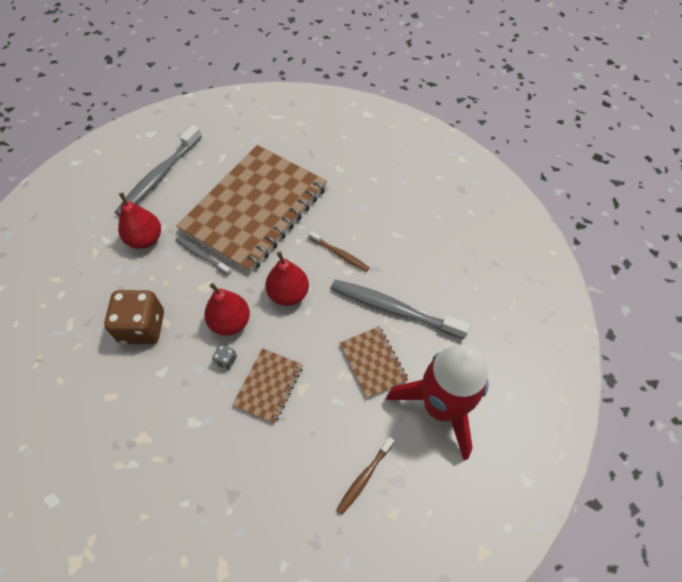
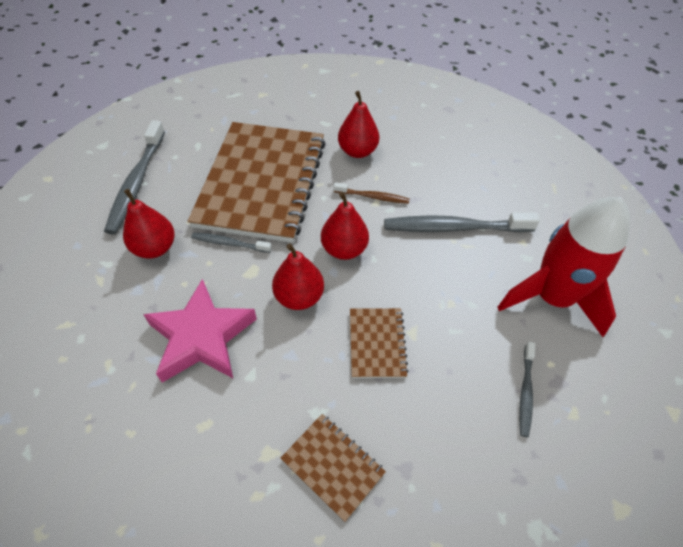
camera: 25 degrees left, 5 degrees down
brown dice [104,290,164,344] -> pink star [143,279,257,383]
grey dice [212,345,237,370] -> none
brown toothbrush [336,437,394,515] -> grey toothbrush [519,342,535,437]
brown notebook [340,326,408,399] -> brown notebook moved to [280,414,386,522]
none -> red pear [338,91,379,158]

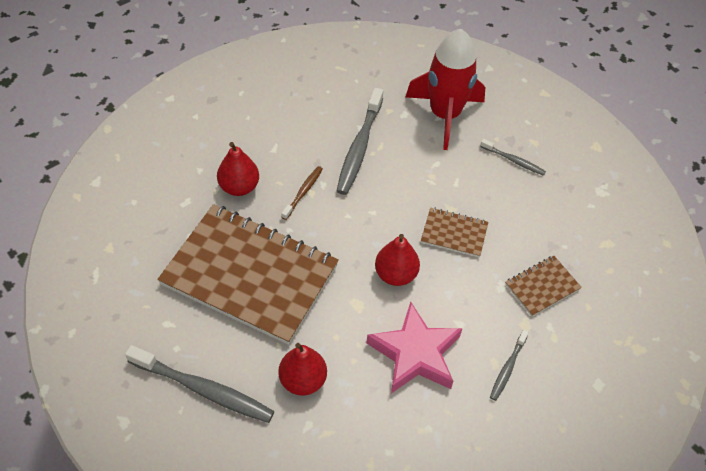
camera: 75 degrees left, 0 degrees up
grey toothbrush [191,232,272,253] -> grey toothbrush moved to [490,330,529,401]
red pear [321,192,369,260] -> none

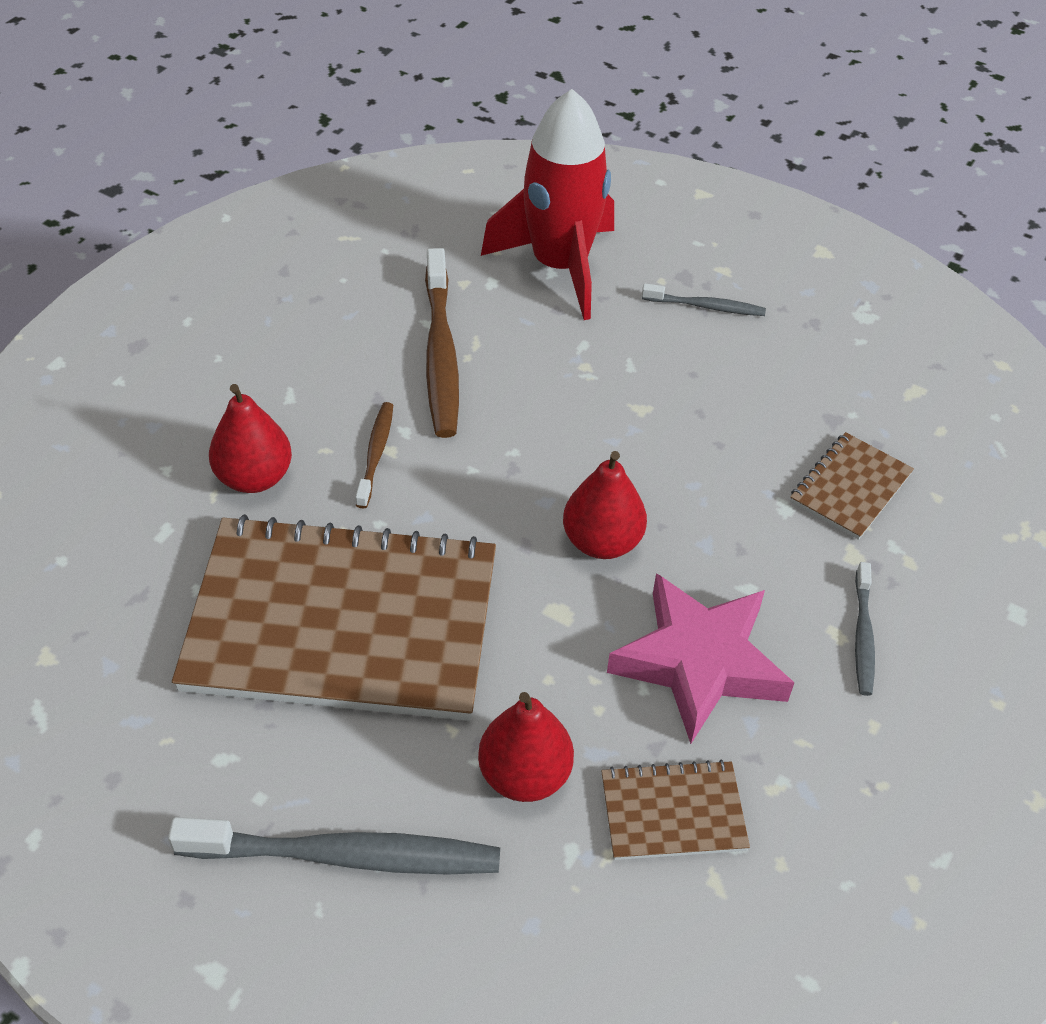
camera: 20 degrees left, 5 degrees down
grey toothbrush [337,88,383,195] -> brown toothbrush [425,248,459,438]
brown notebook [421,208,488,257] -> brown notebook moved to [601,760,750,860]

